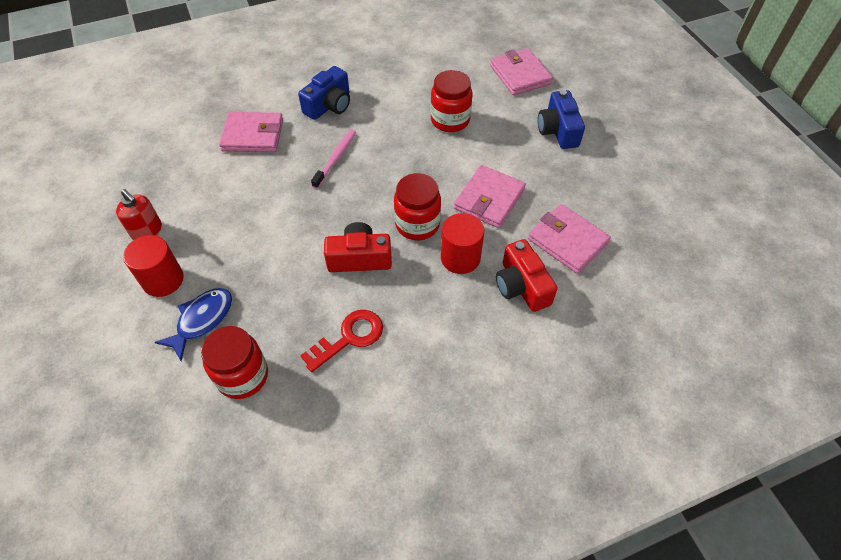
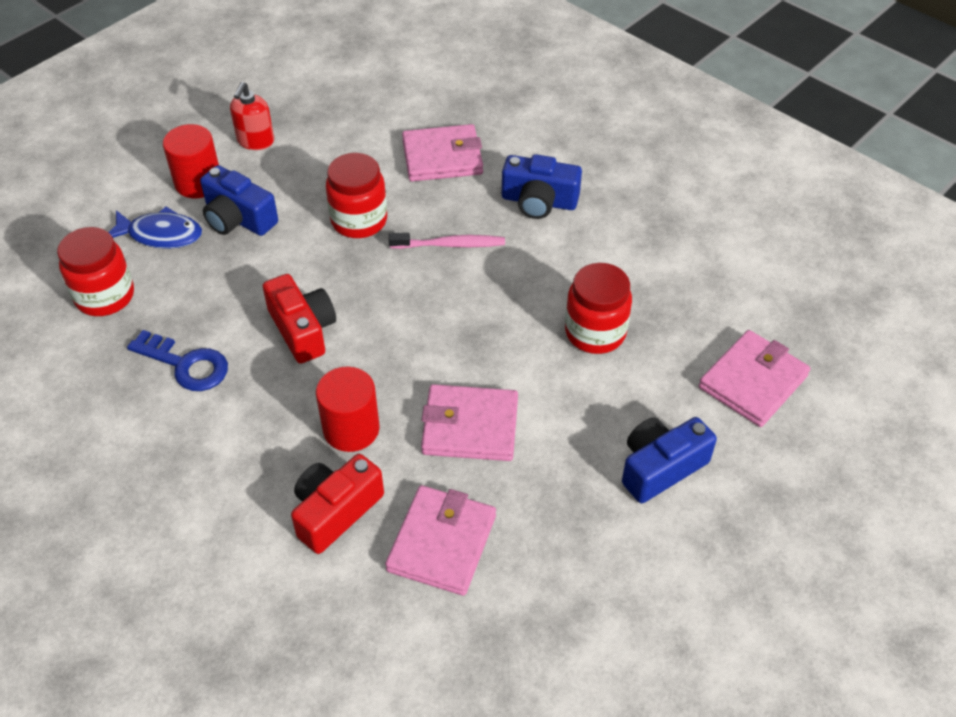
camera: 65 degrees right, 5 degrees down
pink wallet [219,112,283,152] -> pink wallet turned 75 degrees counterclockwise [402,124,483,181]
red key [300,310,383,372] -> blue key [127,330,228,391]
red jar [394,173,441,240] -> red jar moved to [326,153,387,238]
none -> blue camera [200,165,278,236]

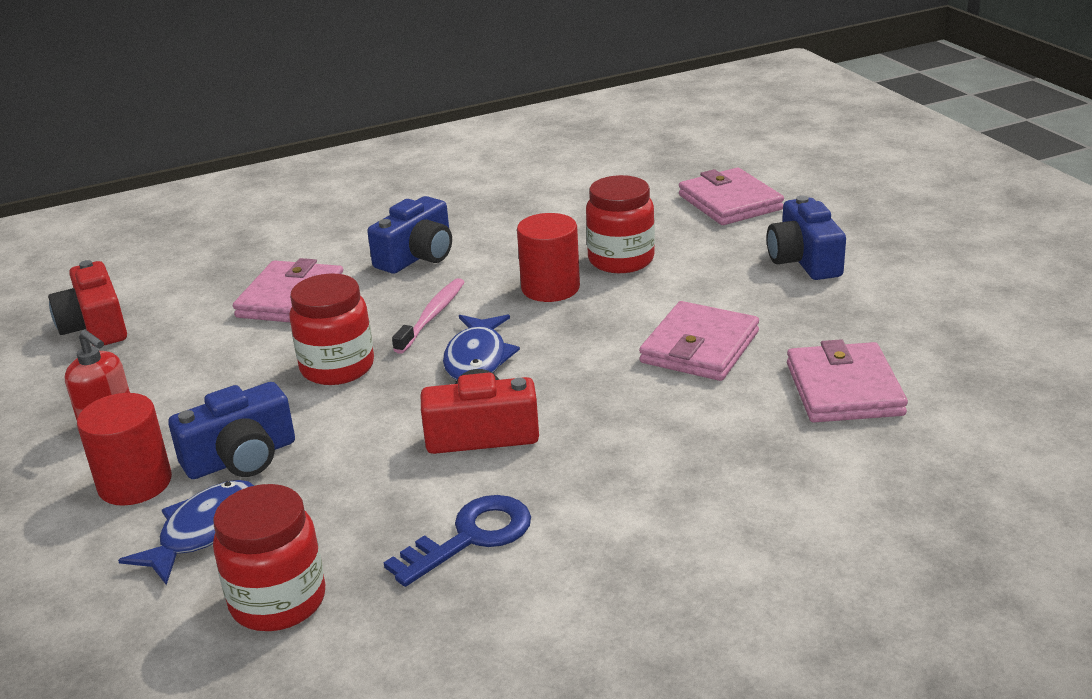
camera: 65 degrees left, 20 degrees down
red camera [291,454,384,554] -> red camera moved to [48,260,127,346]
red cylinder [316,367,380,452] -> red cylinder moved to [517,213,580,302]
pink wallet [385,485,496,596] -> pink wallet turned 45 degrees clockwise [787,339,908,422]
none -> blue fish [443,315,520,380]

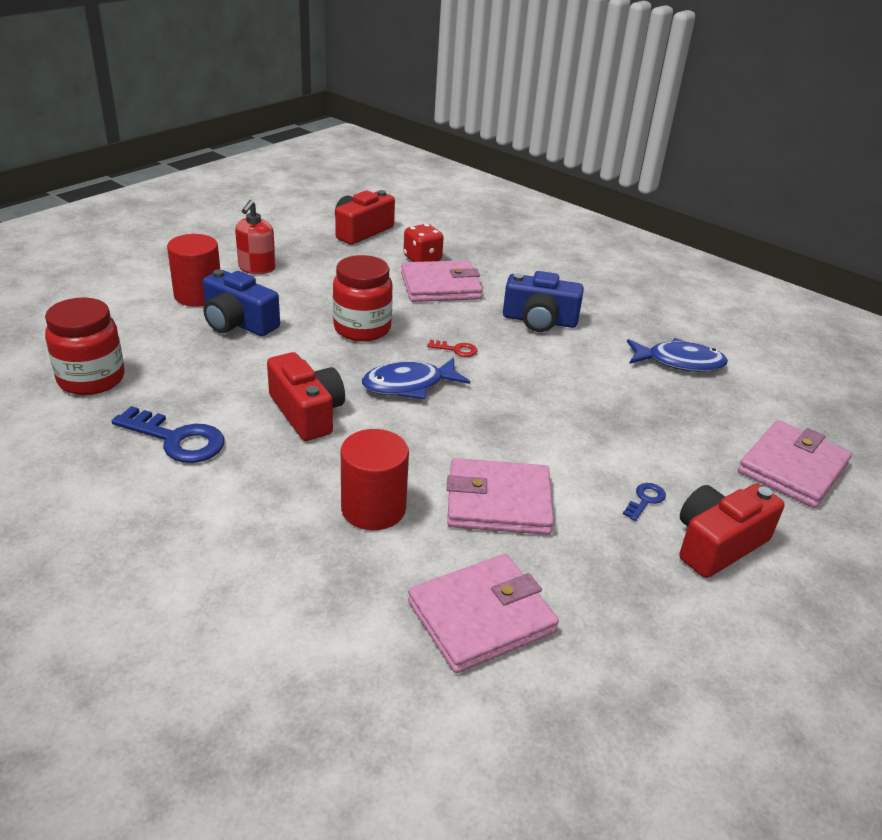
camera: 60 degrees right, 5 degrees up
blue fish [118,480,254,585] -> blue fish moved to [627,338,728,372]
pink toothbrush [392,278,465,354] -> red key [427,340,477,357]
red cylinder [517,213,580,302] -> red cylinder moved to [341,429,409,530]
red jar [586,175,655,273] -> none
blue camera [767,195,846,280] -> red camera [679,484,784,578]
none -> red dice [403,224,444,262]
none -> blue key [623,483,666,521]

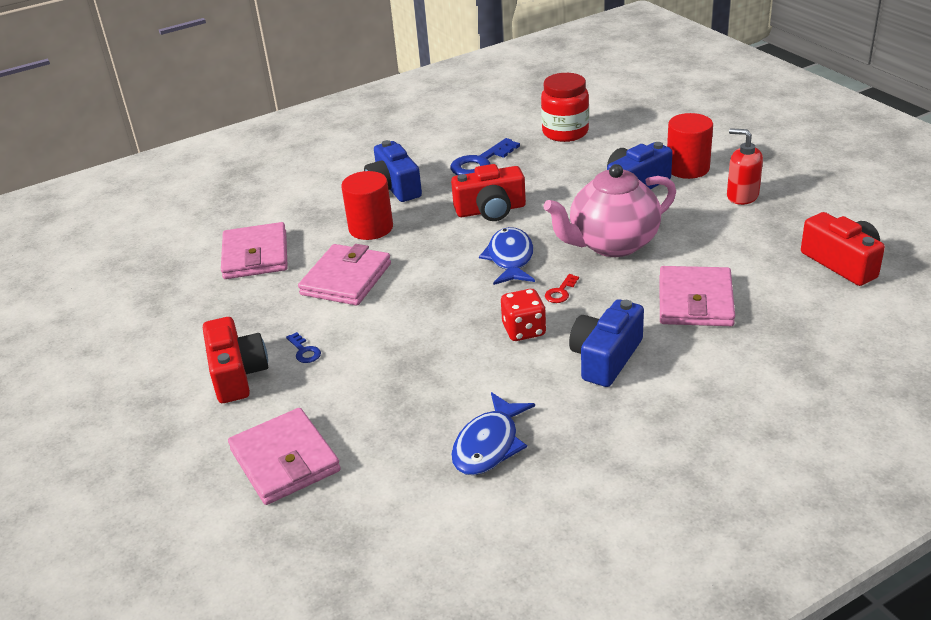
camera: 115 degrees right, 0 degrees up
red jar [333,255,393,342] -> pink teapot [543,164,676,257]
red dice [403,224,444,262] -> red dice moved to [501,289,546,341]
none -> blue camera [364,140,422,202]

